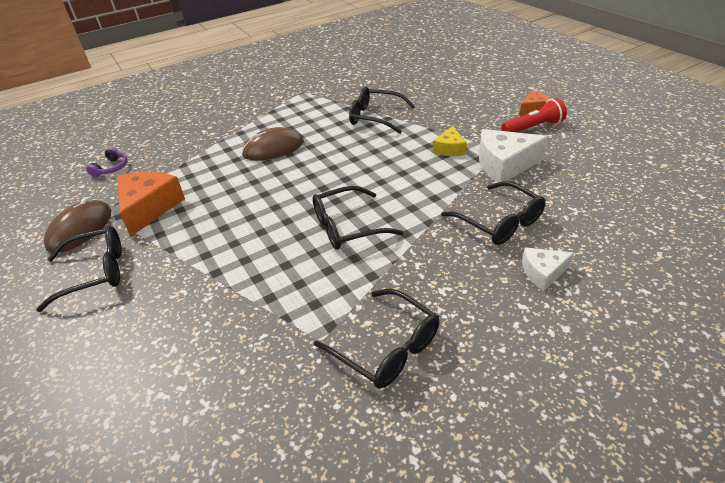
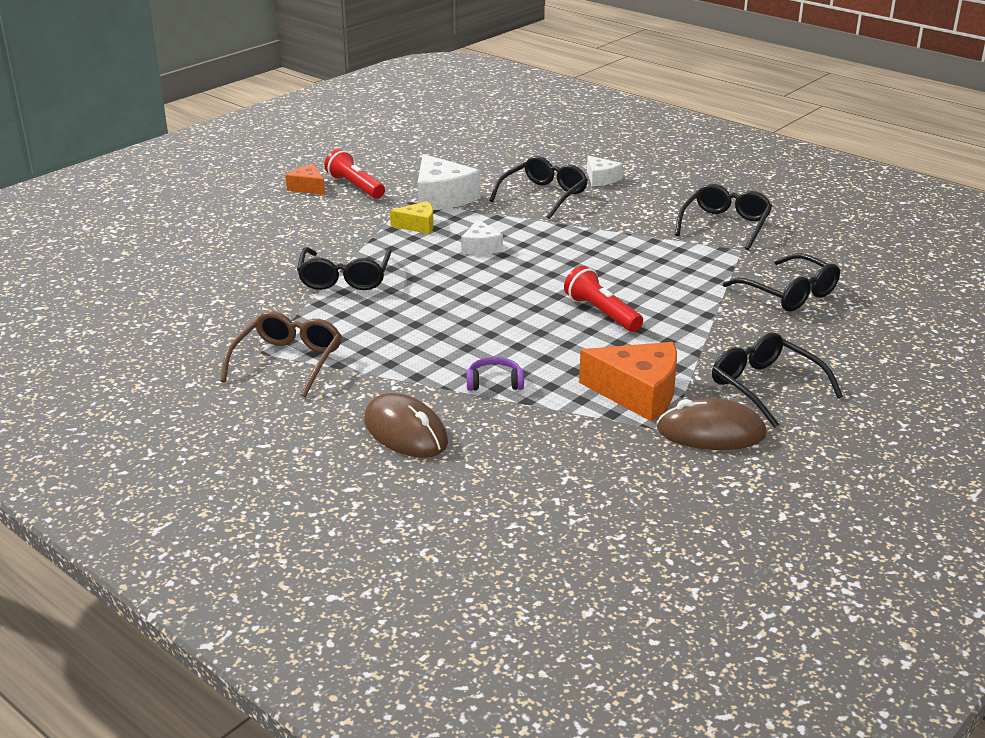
camera: 110 degrees left, 10 degrees down
purple headphones [86,148,128,177] -> purple headphones moved to [467,357,524,391]
orange cheese [117,172,185,236] -> orange cheese turned 150 degrees counterclockwise [579,342,677,421]
brown mouse [242,127,304,161] -> brown mouse moved to [364,393,448,458]
black glasses [313,186,404,250] -> black glasses moved to [723,253,840,312]
none -> brown glasses [220,311,342,397]
none -> white cheese [461,219,503,255]
none -> red flashlight [564,266,643,332]

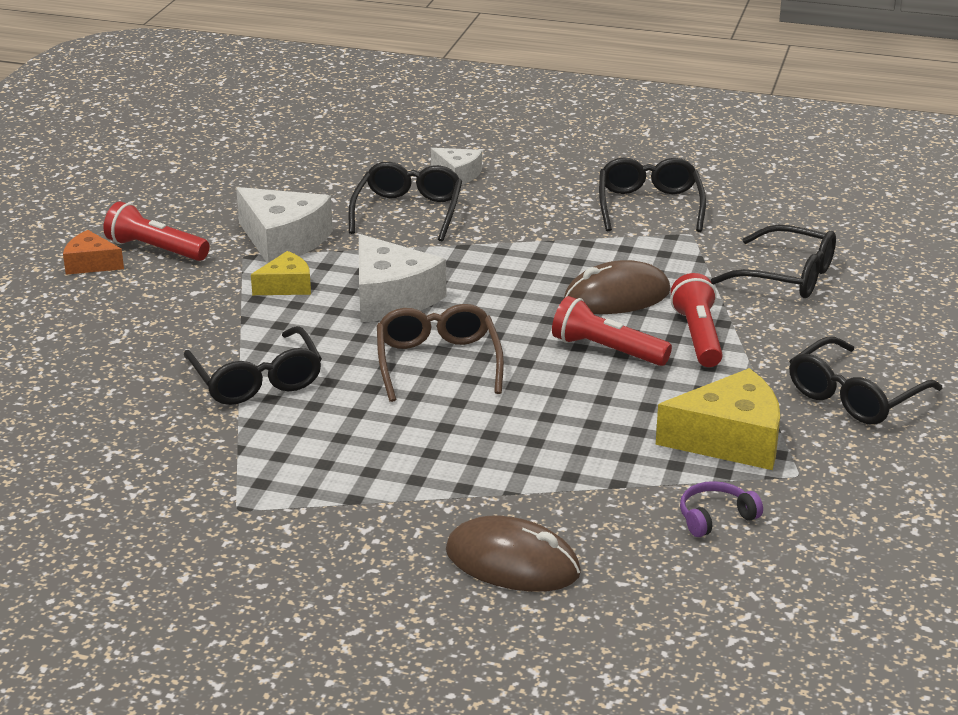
camera: 25 degrees left, 0 degrees up
brown glasses [220,311,342,397] -> brown glasses moved to [377,304,504,402]
white cheese [461,219,503,255] -> white cheese [359,234,446,322], size x1.77
purple headphones [467,357,524,391] -> purple headphones moved to [680,481,763,537]
orange cheese [579,342,677,421] -> yellow cheese [656,368,780,470]
brown mouse [657,398,767,450] -> brown mouse moved to [564,260,671,314]
black glasses [712,333,843,428] -> black glasses turned 75 degrees counterclockwise [789,337,942,425]
none -> red flashlight [671,273,723,367]

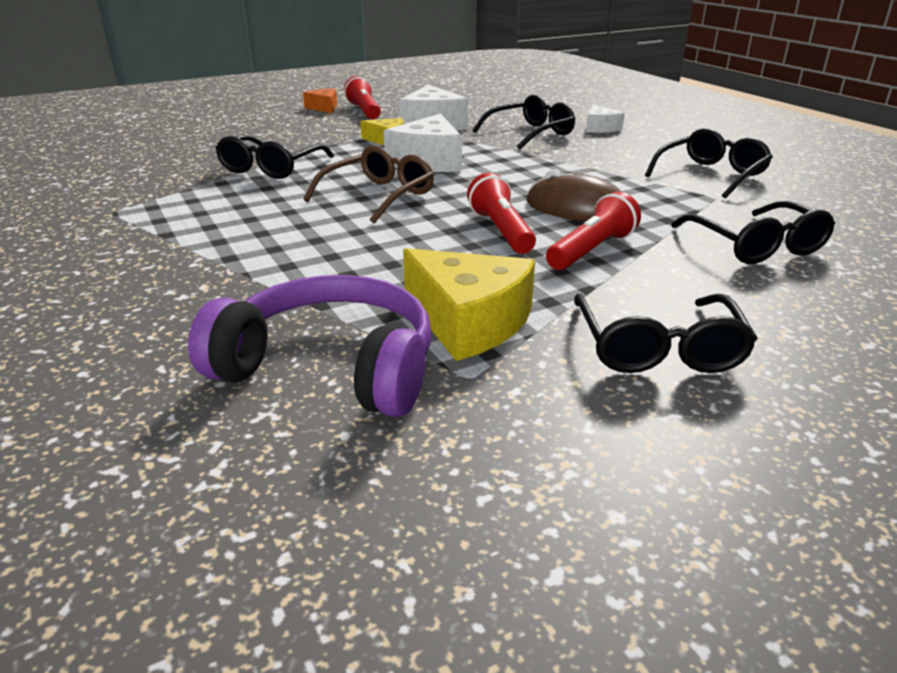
camera: 45 degrees right, 0 degrees up
brown mouse [446,516,581,592] -> none
purple headphones [680,481,763,537] -> purple headphones [188,275,431,417], size x2.35
black glasses [789,337,942,425] -> black glasses turned 90 degrees counterclockwise [574,294,758,373]

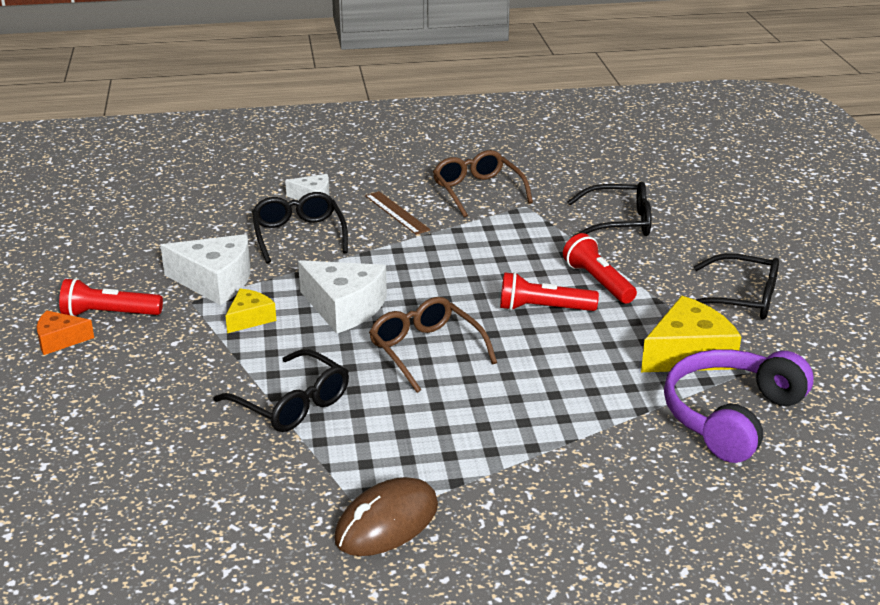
camera: 70 degrees left, 0 degrees up
brown mouse [526,169,622,221] -> brown mouse moved to [334,477,438,556]
black glasses [645,128,773,198] -> brown glasses [433,150,533,218]
none -> brown ruler [365,191,431,235]

